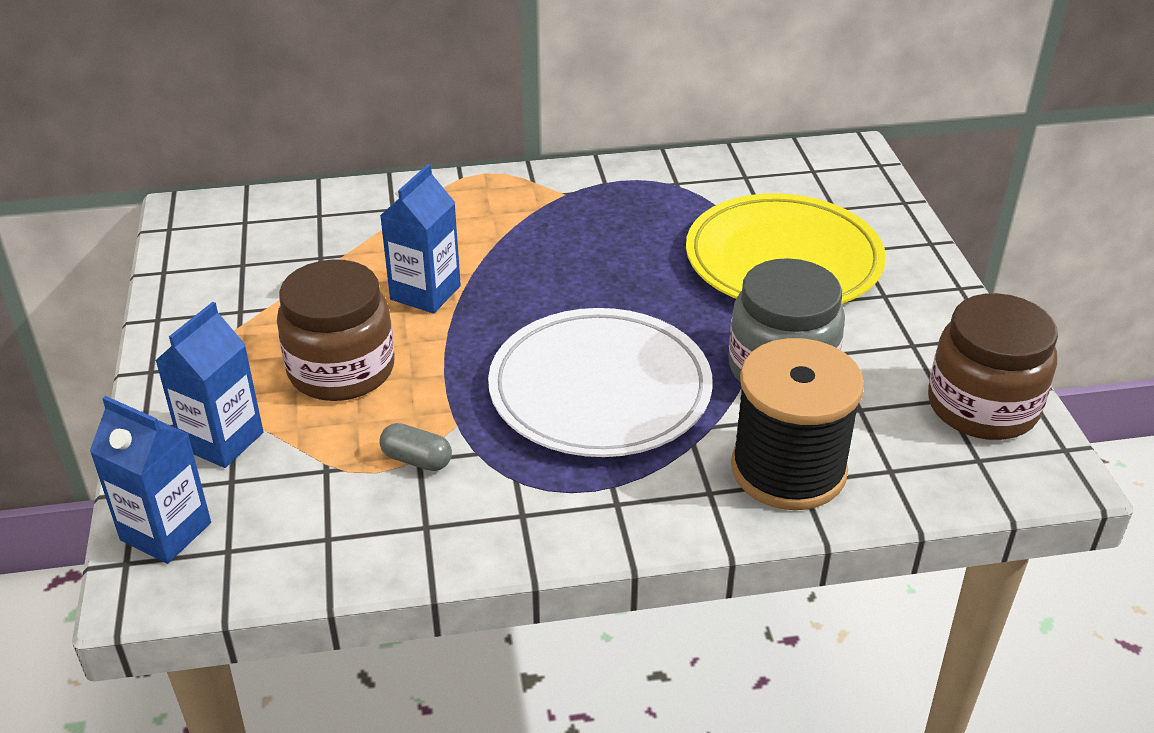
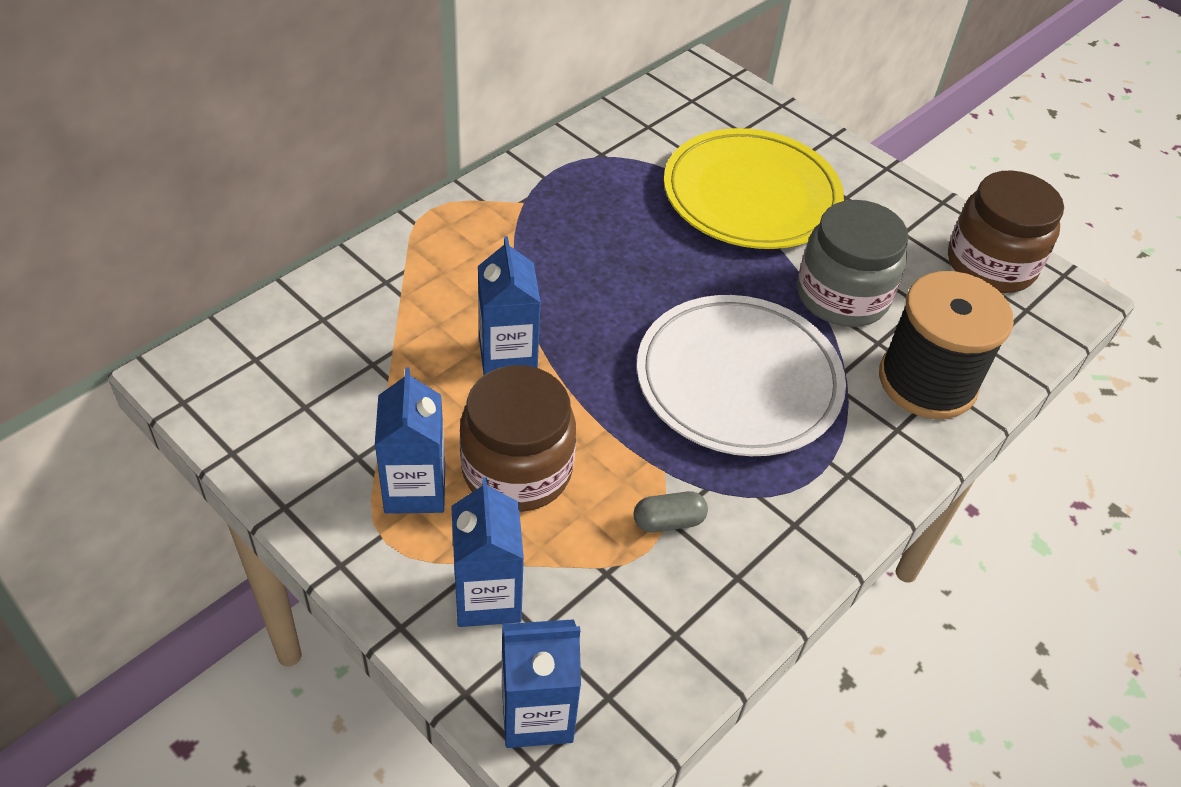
camera: 40 degrees left, 10 degrees up
none -> blue carton [375,367,445,514]

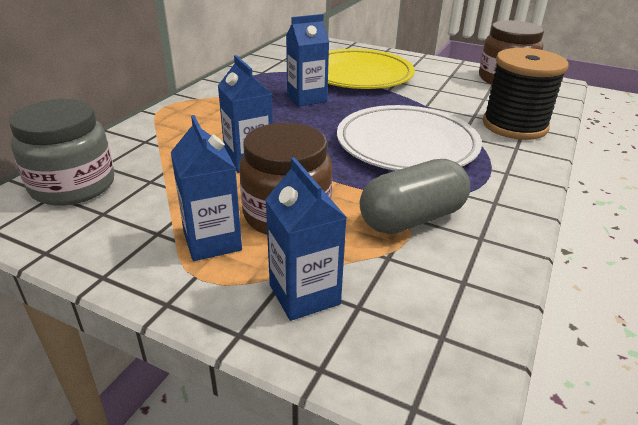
camera: 15 degrees left, 15 degrees down
blue carton [502,619,581,748] -> blue carton moved to [286,14,329,107]
grey capsule [634,491,708,533] -> grey capsule [360,159,470,234], size x2.08
grey jar [797,200,909,327] -> grey jar moved to [9,99,114,206]

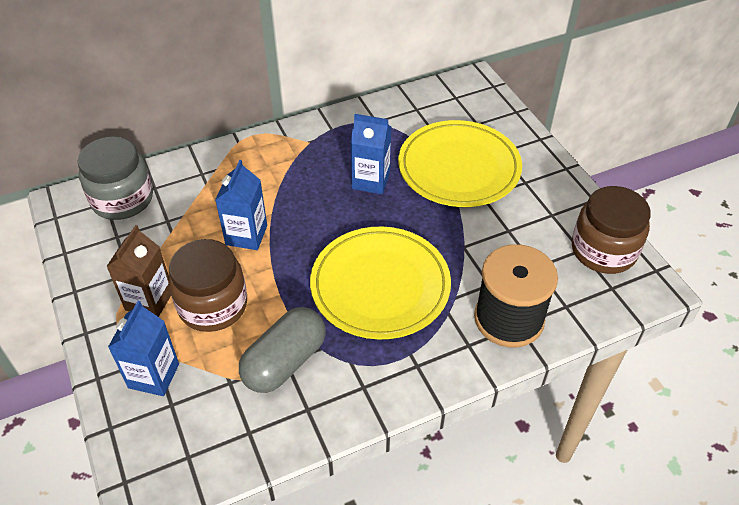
camera: 40 degrees right, 15 degrees up
blue carton [171,115,242,261] -> brown carton [106,225,171,317]
white plate [337,105,482,171] -> yellow plate [310,227,451,340]
grey capsule [360,159,470,234] -> grey capsule turned 60 degrees counterclockwise [239,307,326,393]

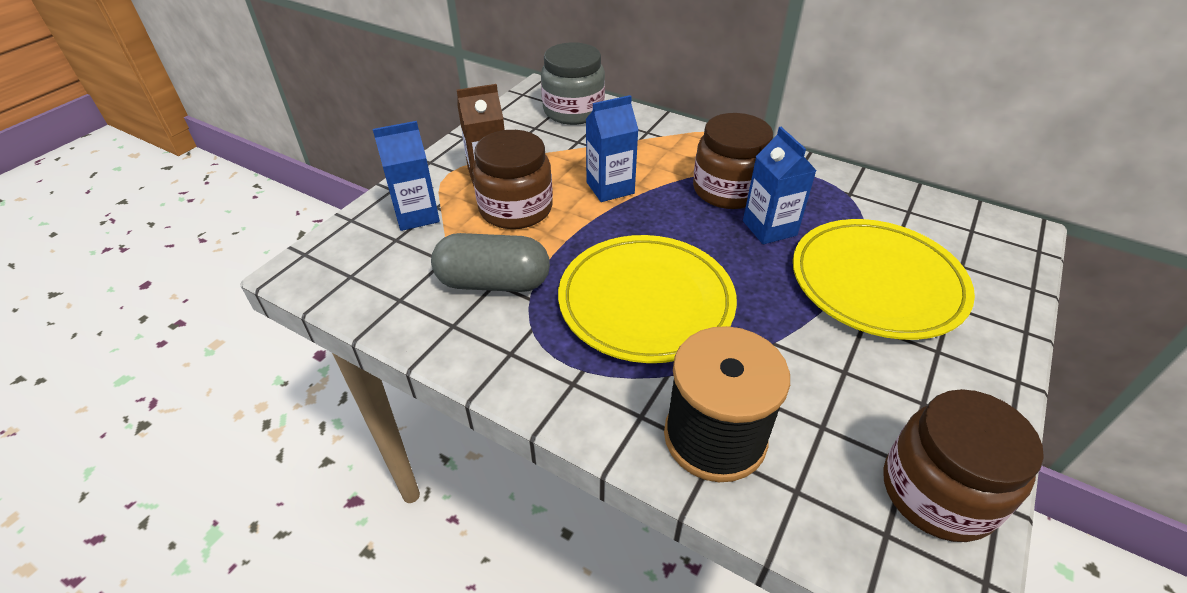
camera: 55 degrees right, 5 degrees down
none -> brown jar [693,113,773,209]

